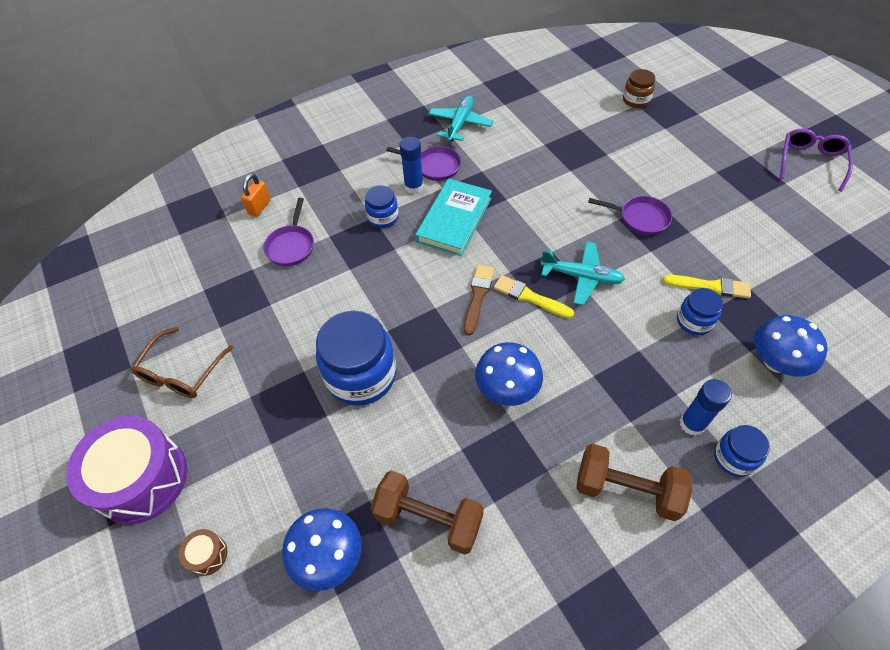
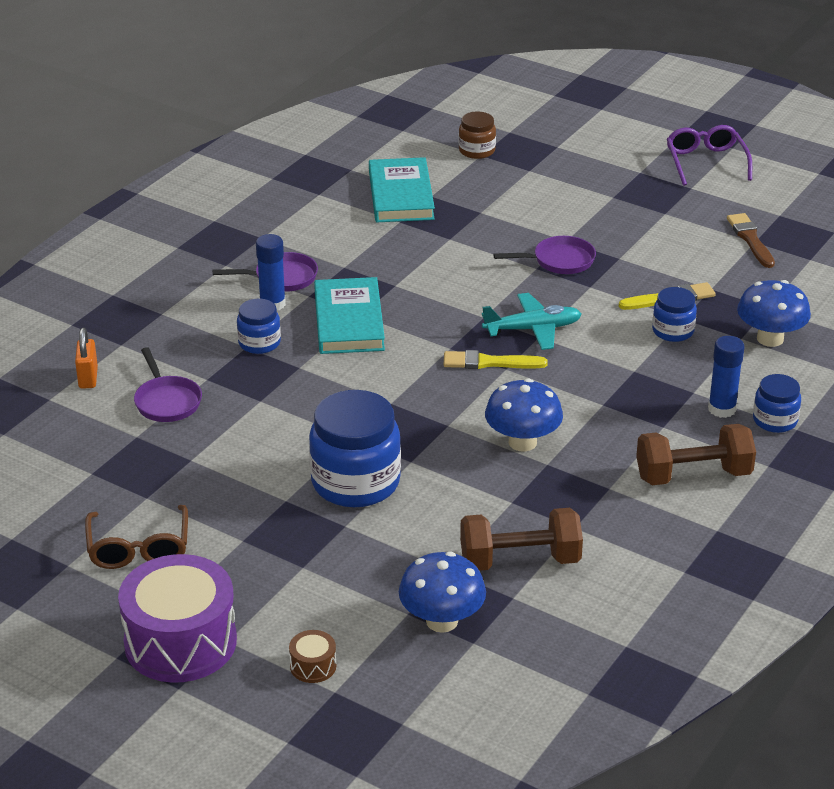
camera: 30 degrees left, 20 degrees down
turquoise plane [429,96,493,142] -> none
brown brush [464,265,494,336] -> brown brush moved to [727,213,775,268]
none -> turquoise book [369,157,435,222]

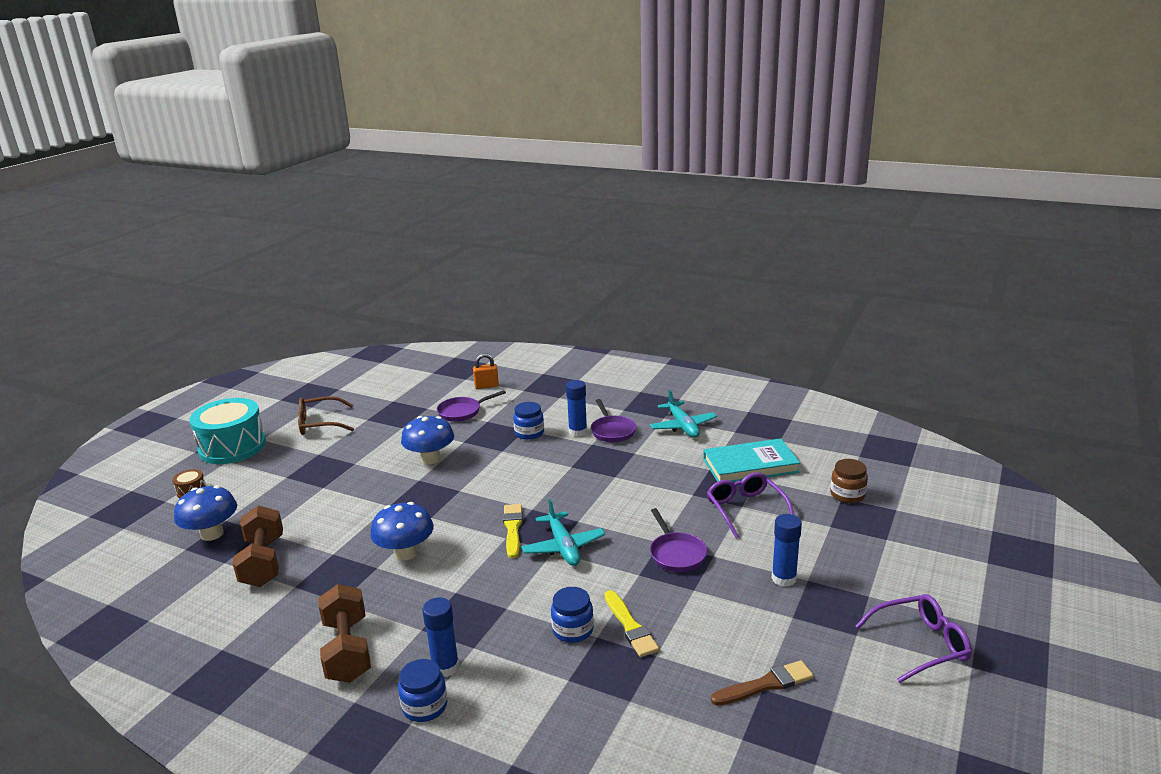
camera: 85 degrees right, 10 degrees down
purple drum [118,554,237,683] -> turquoise drum [189,398,266,464]
blue jar [309,390,401,507] -> none
turquoise book [314,277,385,354] -> none
blue mushroom [737,280,811,347] -> blue mushroom moved to [401,416,454,464]
none -> turquoise plane [650,390,717,438]
none -> purple glasses [707,472,794,538]
none -> blue glue stick [772,514,802,587]

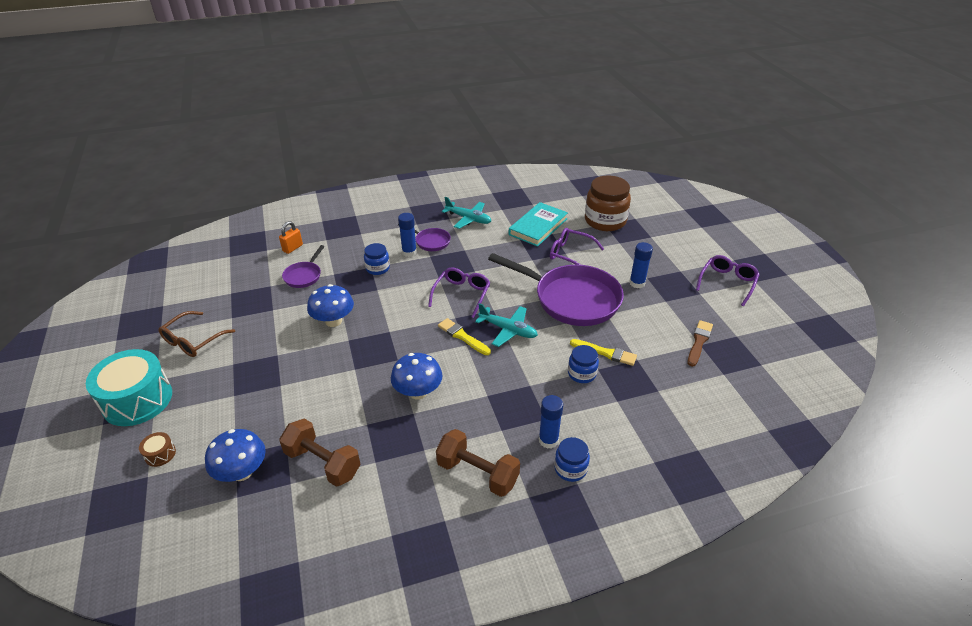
camera: 45 degrees left, 15 degrees up
purple pan [650,508,707,572] -> purple pan [488,253,624,326], size x2.17
brown jar [830,459,868,503] -> brown jar [585,176,631,231], size x1.91
none -> purple glasses [428,267,491,318]

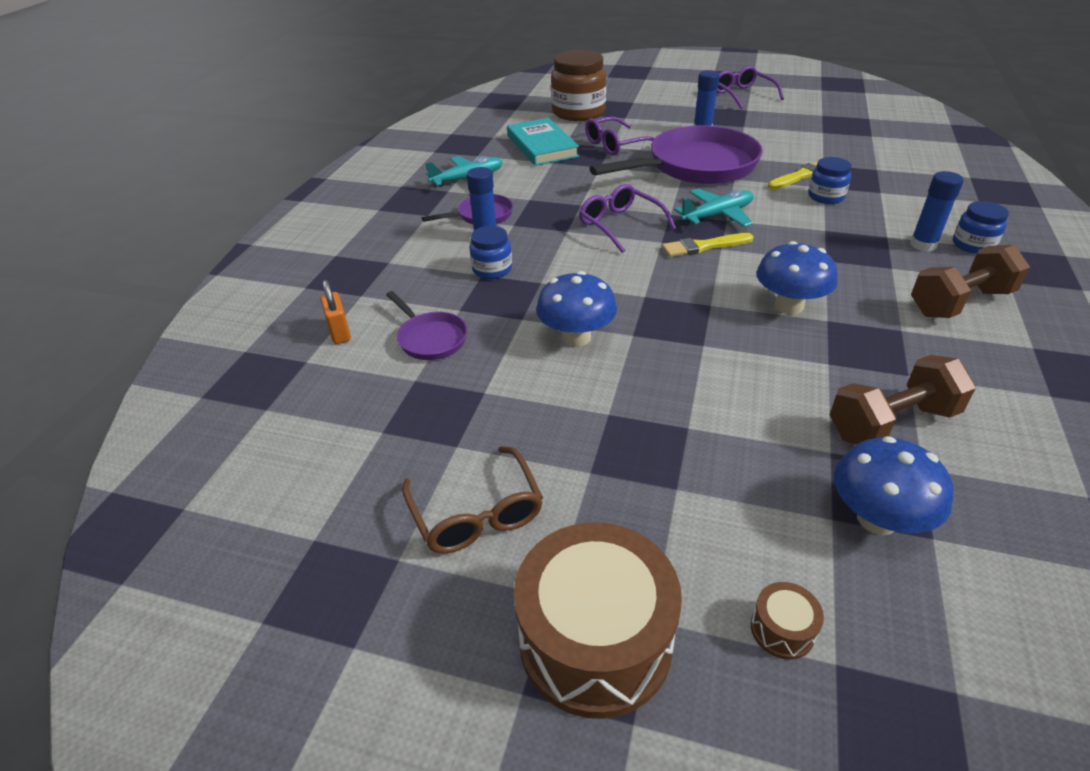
camera: 55 degrees left, 0 degrees up
turquoise drum [86,349,172,426] -> brown drum [514,522,682,719]
brown brush [687,320,713,367] -> none

